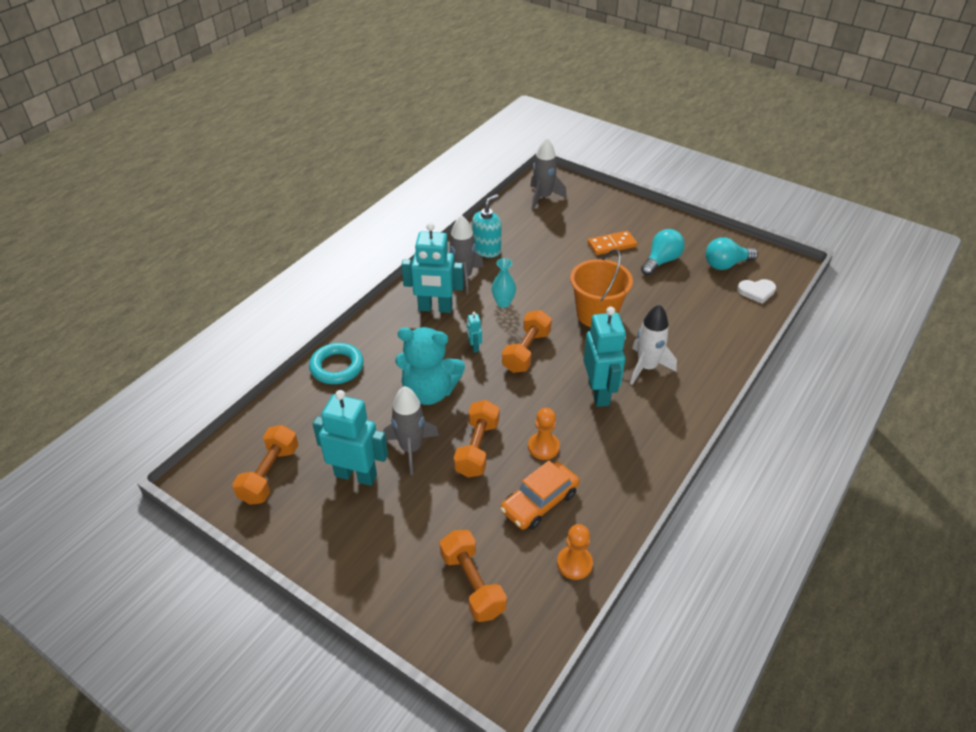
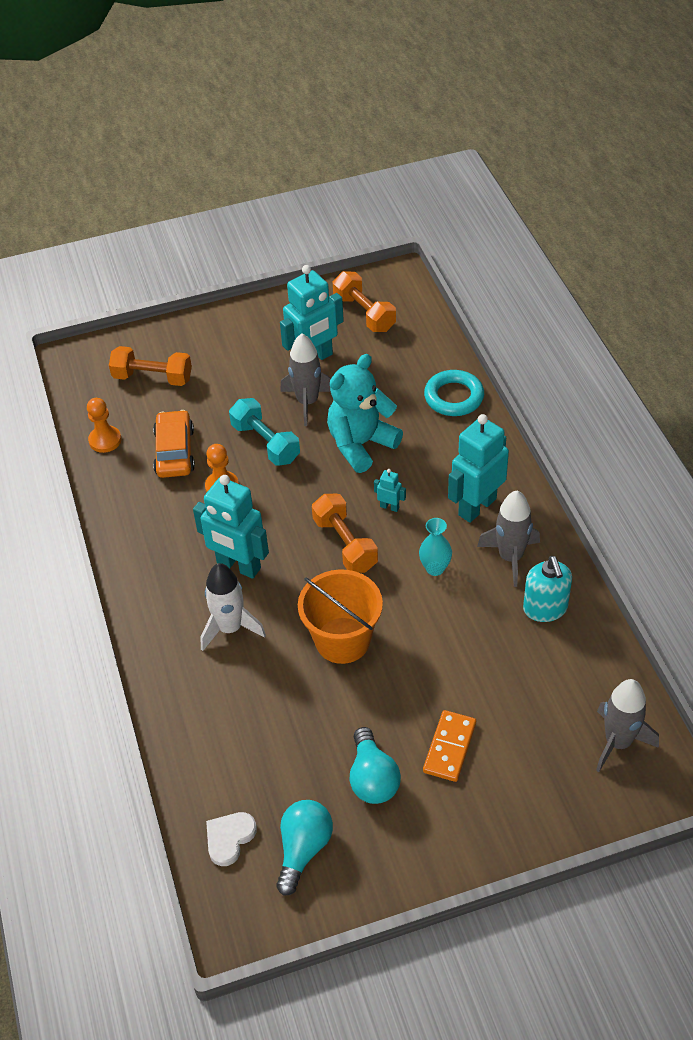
camera: 130 degrees right, 5 degrees up
orange dumbbell [454,400,500,478] -> turquoise dumbbell [229,398,300,466]

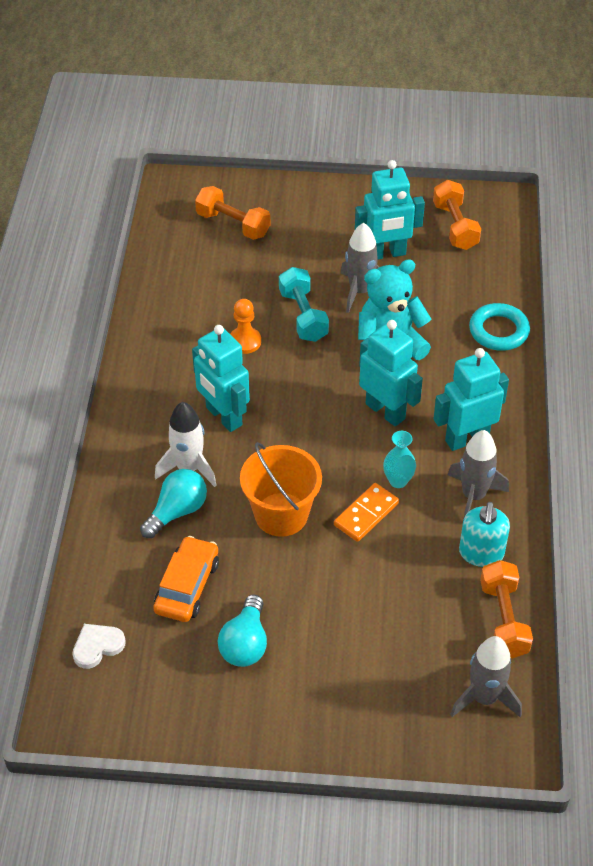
camera: 20 degrees right, 0 degrees up
orange pawn [87,398,122,453] -> none
orange car [153,410,195,478] -> orange car moved to [153,536,219,622]
turquoise light bulb [276,800,333,896] -> turquoise light bulb moved to [140,469,207,538]
orange dumbbell [312,494,378,573] -> orange dumbbell moved to [480,560,533,658]
turquoise robot [374,469,406,512] -> turquoise robot [359,320,423,426], size x2.29
orange domino [423,710,476,782] -> orange domino moved to [334,483,399,542]

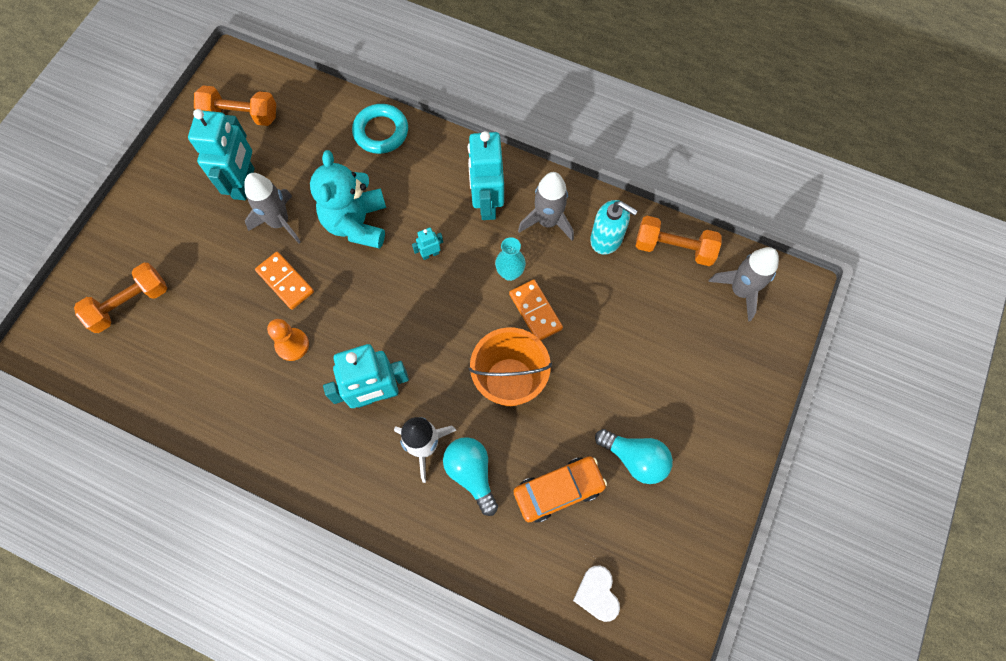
camera: 70 degrees left, 20 degrees up
orange car [153,536,219,622] -> orange car turned 120 degrees clockwise [514,456,607,523]
turquoise dumbbell [279,267,329,342] -> orange domino [255,252,314,310]
turquoise robot [359,320,423,426] -> turquoise robot [412,227,443,260], size x0.44

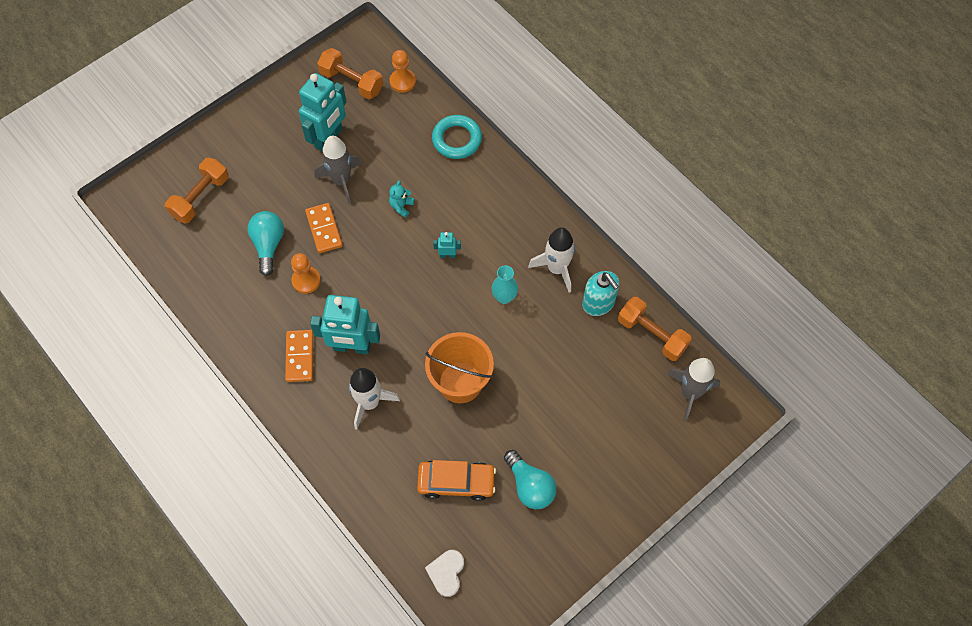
camera: 25 degrees right, 5 degrees down
orange dumbbell [74,263,167,333] -> orange dumbbell turned 45 degrees counterclockwise [165,158,229,223]
turquoise teddy bear [310,150,386,249] -> turquoise teddy bear [389,180,415,218], size x0.41
turquoise light bulb [443,437,498,516] -> turquoise light bulb moved to [248,211,284,276]
turquoise robot [468,131,504,220] -> none
orange domino [509,279,563,341] -> orange domino moved to [285,330,313,382]
grey rocket [518,172,574,241] -> white rocket [528,227,575,293]
none -> orange pawn [390,50,416,93]

